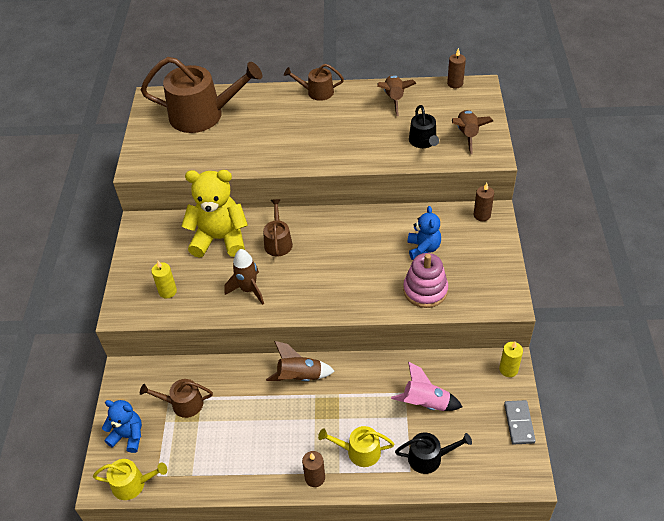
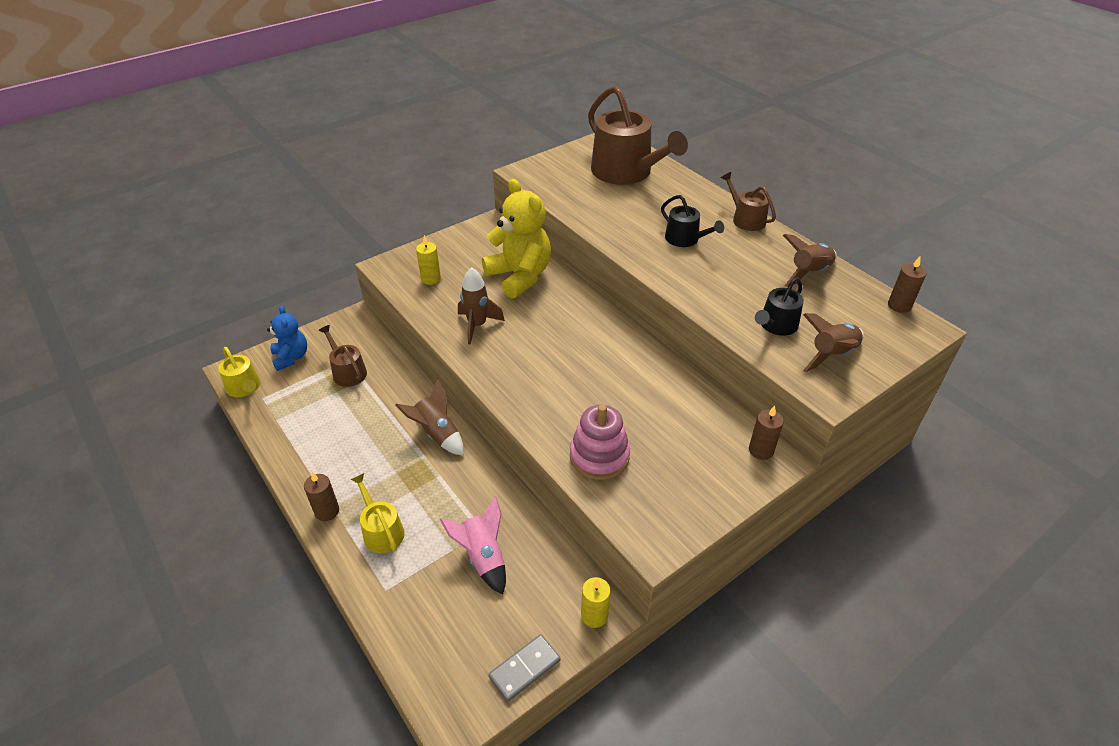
camera: 50 degrees right, 5 degrees down
brown watering can [263,199,293,256] -> none
black watering can [395,433,472,474] -> black watering can moved to [661,195,724,247]
blue teddy bear [408,206,441,260] -> none

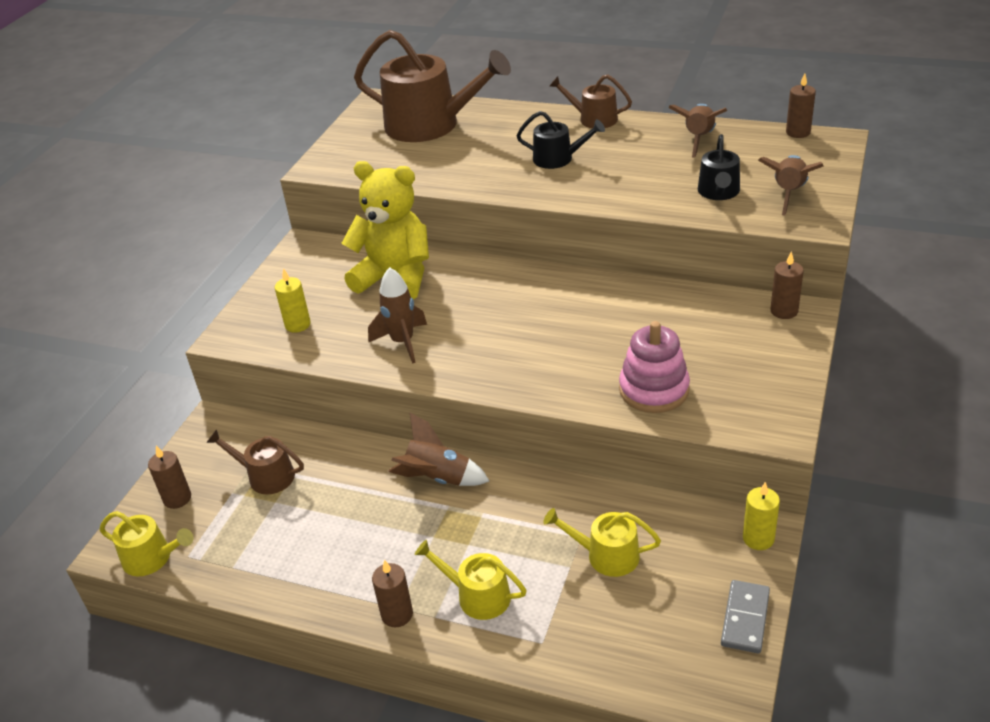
camera: 30 degrees left, 5 degrees down
blue teddy bear [267,306,307,371] -> brown candle [148,446,191,509]
pink rocket [440,496,506,594] -> yellow watering can [544,508,661,577]

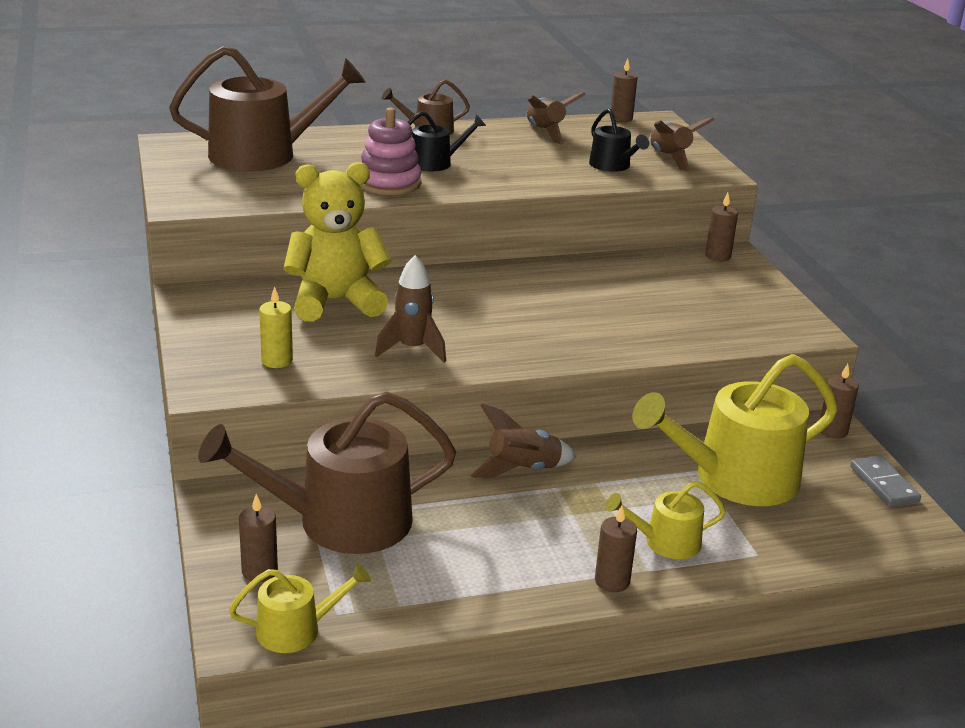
camera: 40 degrees left, 10 degrees down
brown watering can [206,429,304,494] -> brown watering can [198,392,456,554], size x2.01
yellow watering can [544,508,661,577] -> yellow watering can [632,354,838,506], size x2.01
pink stacking toy [619,321,690,413] -> pink stacking toy moved to [360,107,422,195]
yellow candle [743,482,780,550] -> brown candle [820,364,859,439]

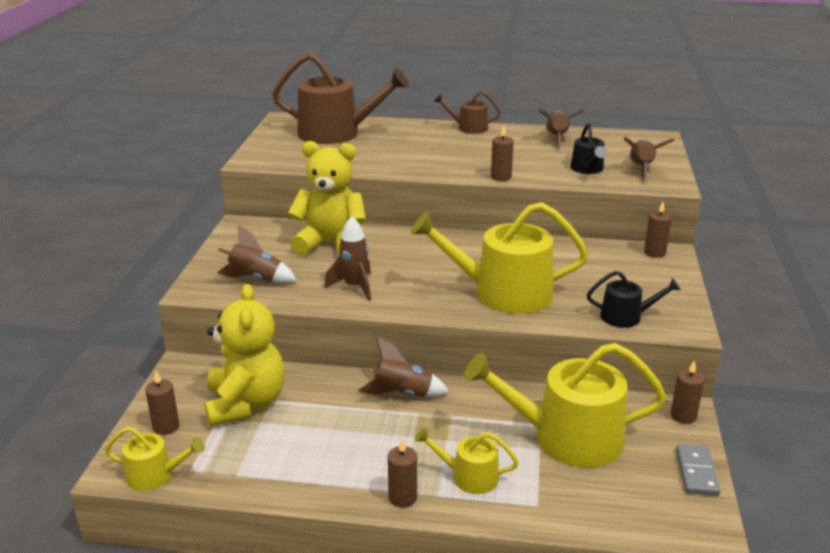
camera: 25 degrees right, 0 degrees up
brown watering can [198,392,456,554] -> yellow teddy bear [204,284,285,426]
yellow candle [259,287,293,368] -> brown rocket [217,225,297,283]
pink stacking toy [360,107,422,195] -> none
black watering can [408,111,486,172] -> black watering can moved to [587,271,681,328]
brown candle [611,58,638,122] -> brown candle moved to [491,125,514,181]
none -> yellow watering can [410,202,589,314]

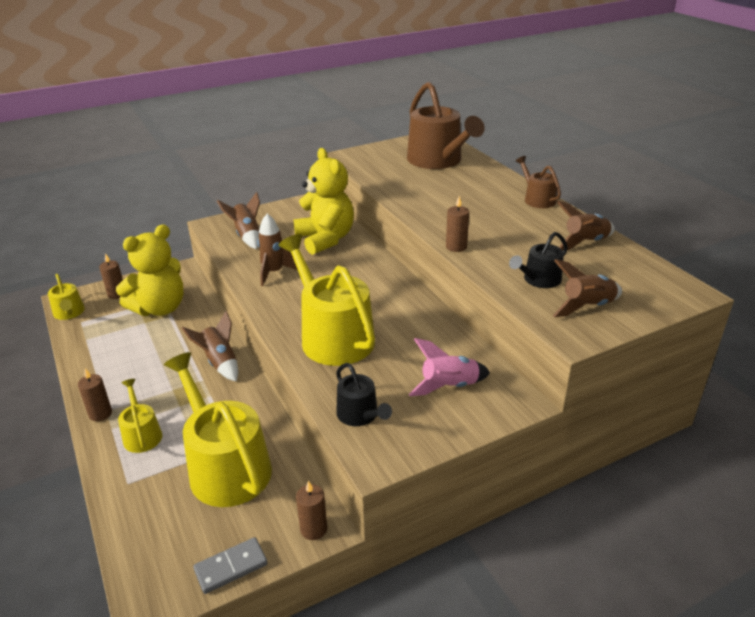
camera: 55 degrees right, 5 degrees up
brown candle [644,202,672,258] -> none
none -> pink rocket [408,338,490,396]

